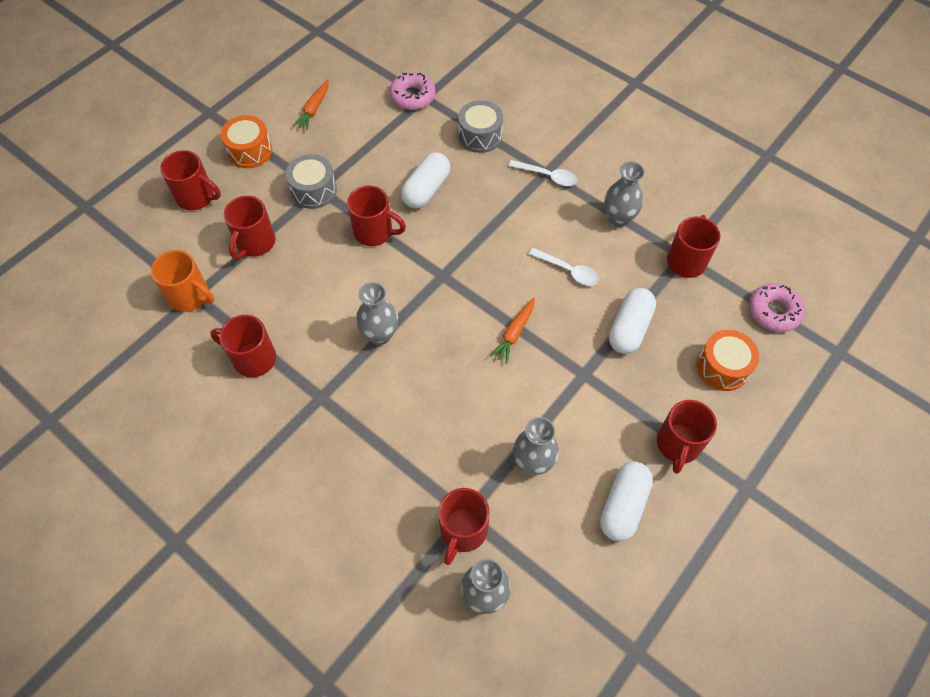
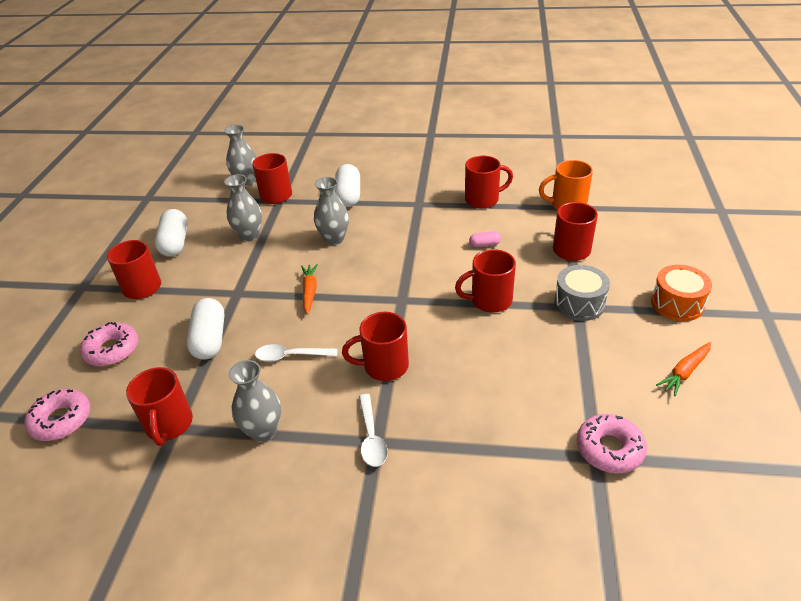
camera: 150 degrees right, 20 degrees down
red mug [160,150,221,210] -> red mug moved to [342,312,409,381]
orange carrot [293,80,329,130] -> orange carrot turned 120 degrees counterclockwise [656,342,711,396]
grey vase [356,282,398,345] -> grey vase moved to [314,177,349,245]
white capsule [401,152,450,208] -> white capsule moved to [335,164,360,207]
grey drum [458,100,503,153] -> none
white spoon [508,160,577,186] -> white spoon turned 90 degrees counterclockwise [359,394,388,467]
orange drum [697,330,760,391] -> pink donut [80,322,138,366]
none -> pink capsule [469,231,501,247]

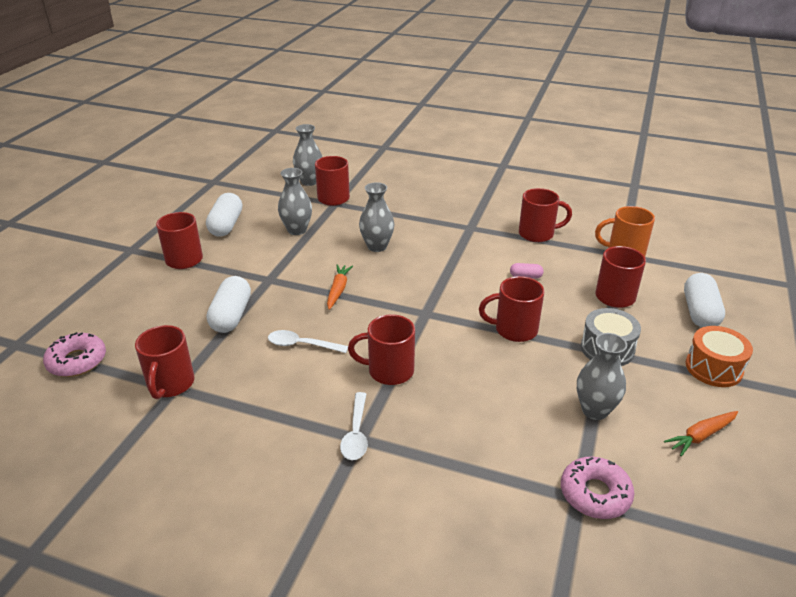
camera: 10 degrees right, 5 degrees down
pink donut [80,322,138,366] -> none
grey vase [229,360,281,442] -> grey vase moved to [577,333,627,420]
white capsule [335,164,360,207] -> white capsule moved to [684,273,725,328]

